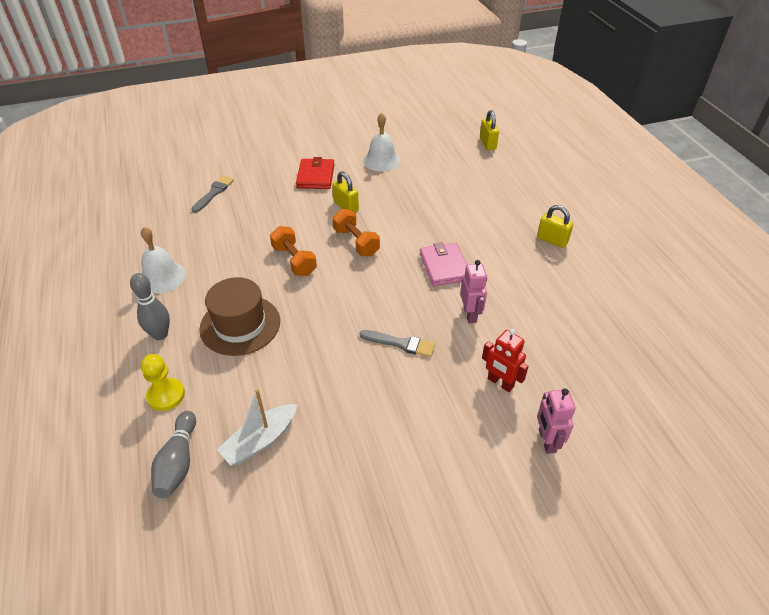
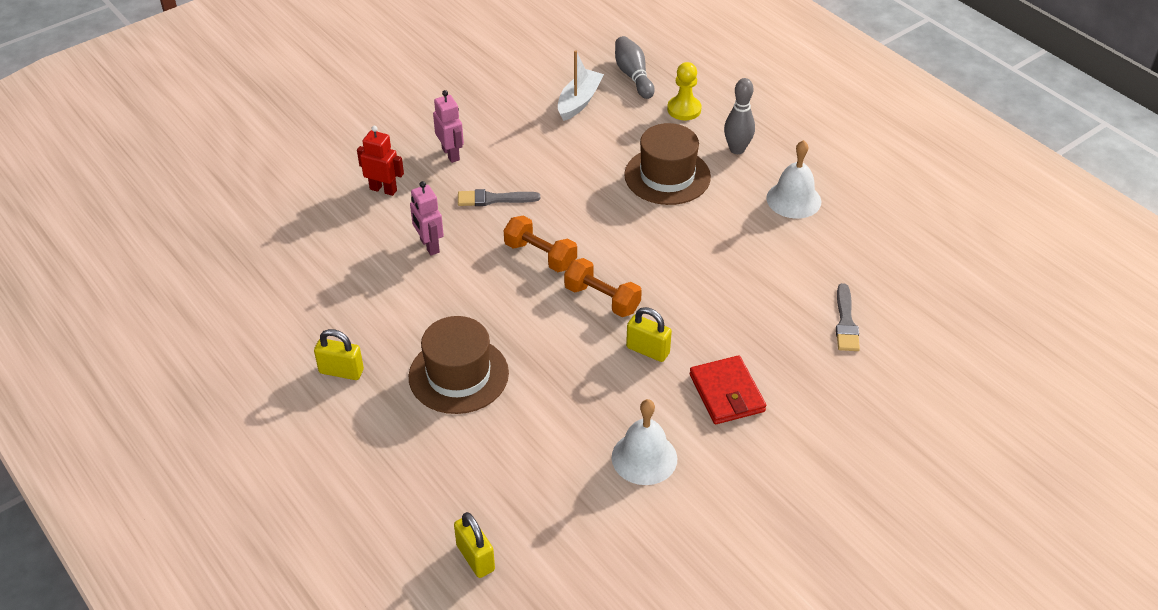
camera: 160 degrees right, 0 degrees up
orange dumbbell [270,226,317,276] -> orange dumbbell moved to [504,216,577,272]
pink wallet [420,242,467,286] -> none
pink robot [537,388,576,454] -> pink robot moved to [433,90,464,163]
none -> brown hat [409,316,509,414]

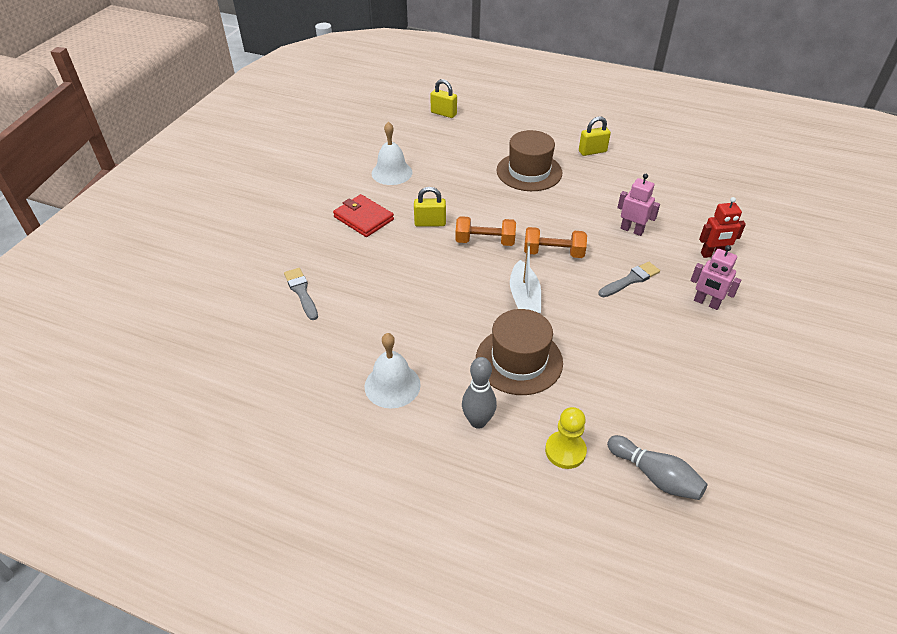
camera: 150 degrees right, 0 degrees up
white boat [558,50,604,121] -> white boat moved to [510,241,541,314]

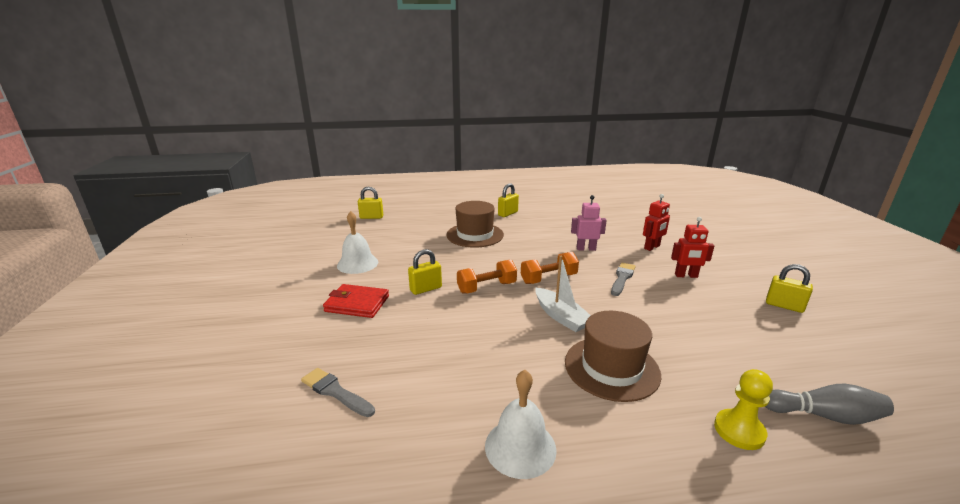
camera: 30 degrees left, 20 degrees down
grey bowling pin [462,357,497,429] -> none
pink robot [691,245,741,310] -> red robot [671,217,714,278]
none -> yellow padlock [766,264,813,313]

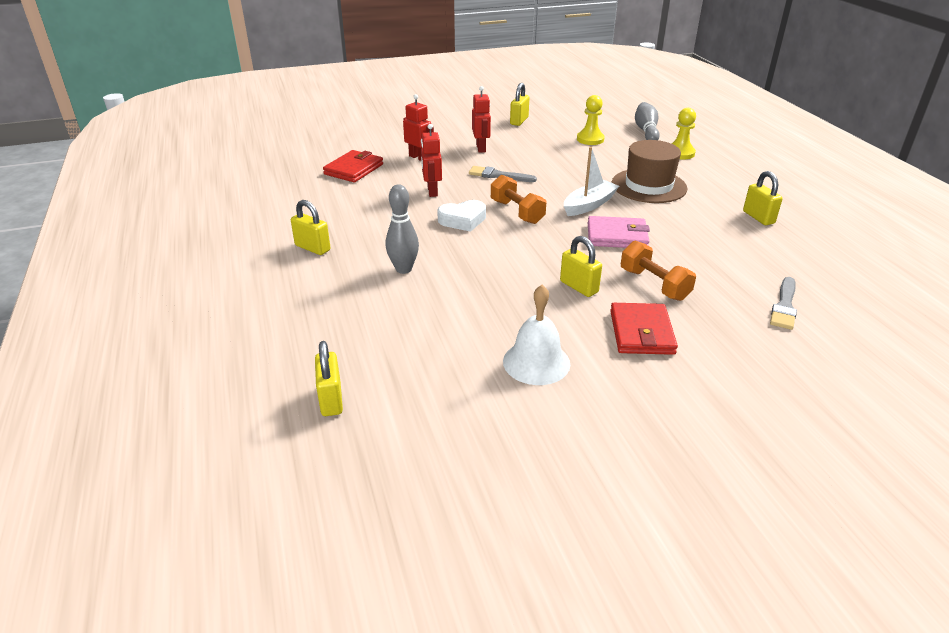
camera: 100 degrees left, 10 degrees up
brown hat [446,201,504,247] -> grey bowling pin [386,184,419,274]
orange dumbbell [457,259,517,294] -> orange dumbbell moved to [621,241,696,301]
white bell [485,370,557,479] -> yellow padlock [743,171,783,225]
pink robot [571,195,607,251] -> red robot [421,124,442,197]
none -> red wallet [323,150,383,182]
none -> white heart [437,200,486,232]
none -> yellow pawn [577,95,605,145]
none -> pink wallet [588,216,650,248]

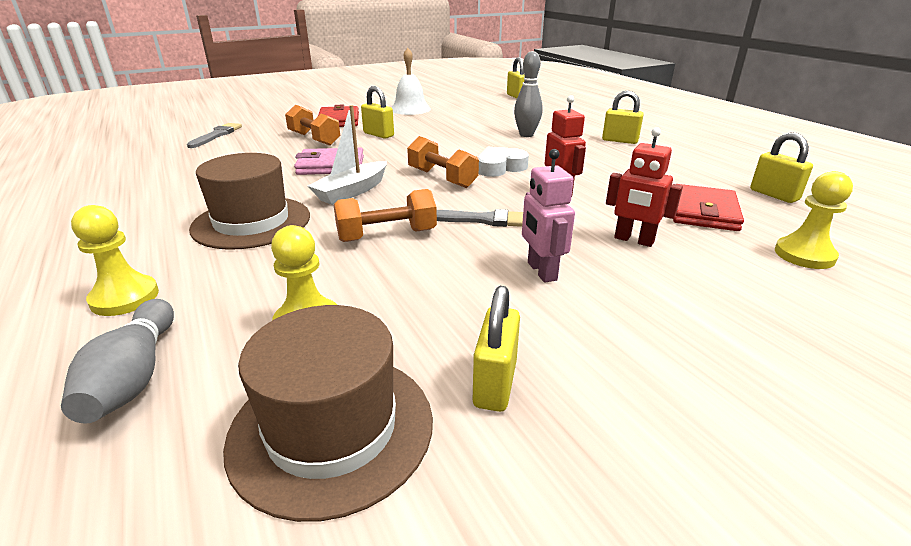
camera: 170 degrees right, 5 degrees down
red robot [472,86,491,153] -> pink robot [522,149,575,283]
yellow padlock [743,171,783,225] -> yellow padlock moved to [750,132,813,203]
none -> brown hat [223,305,433,522]
none -> orange dumbbell [334,189,437,242]
none -> yellow pawn [775,171,853,269]

